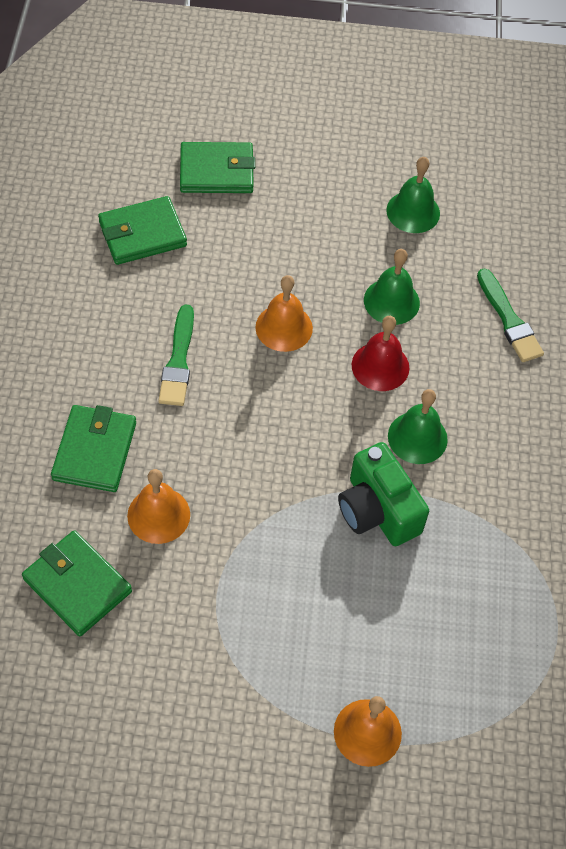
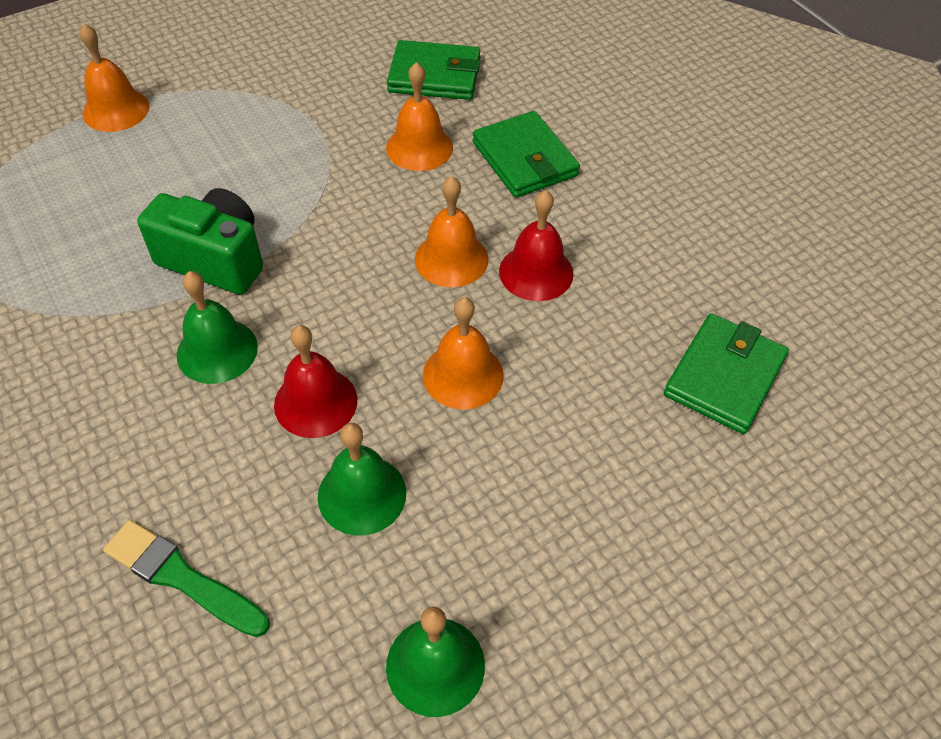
camera: 145 degrees right, 5 degrees down
green brush [158,304,194,406] -> red bell [499,190,574,301]
green wallet [180,142,255,193] -> none
none -> orange bell [415,176,488,287]

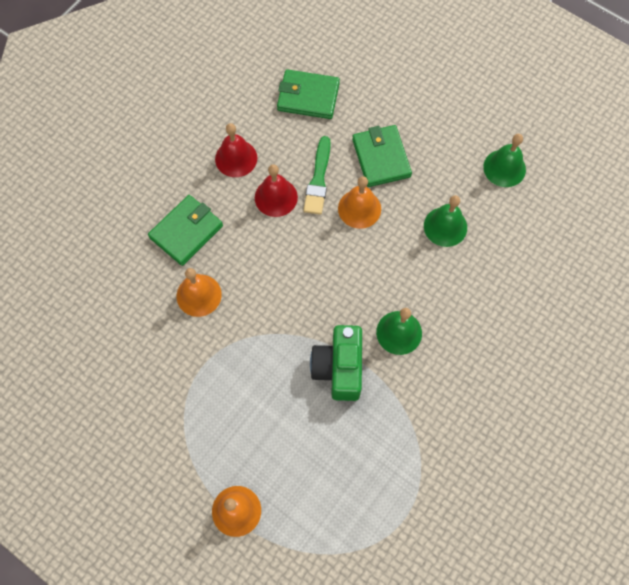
camera: 110 degrees left, 15 degrees up
green brush [103,520,270,637] -> green brush moved to [303,136,331,215]
red bell [274,325,357,438] -> red bell moved to [215,123,257,177]
green wallet [387,40,481,100] -> green wallet moved to [352,125,412,187]
orange bell [415,176,488,287] -> none

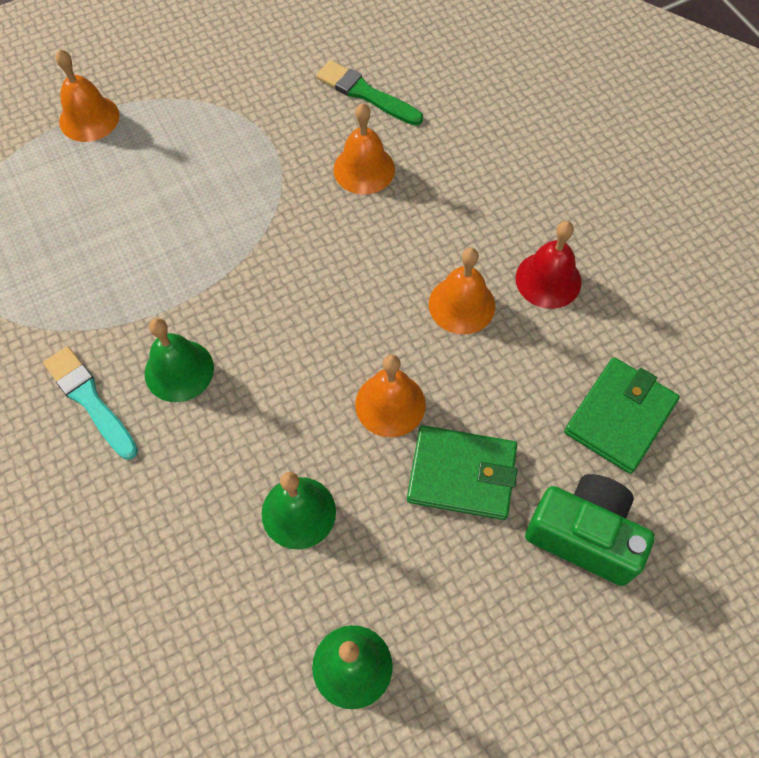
camera: 115 degrees right, 5 degrees down
green wallet [148,195,223,266] -> none
red bell [255,164,298,217] -> orange bell [429,248,495,334]
green brush [303,136,331,215] -> green brush moved to [316,60,423,126]
green camera [310,325,362,401] -> green camera moved to [525,474,655,586]
none -> turquoise brush [43,346,138,460]

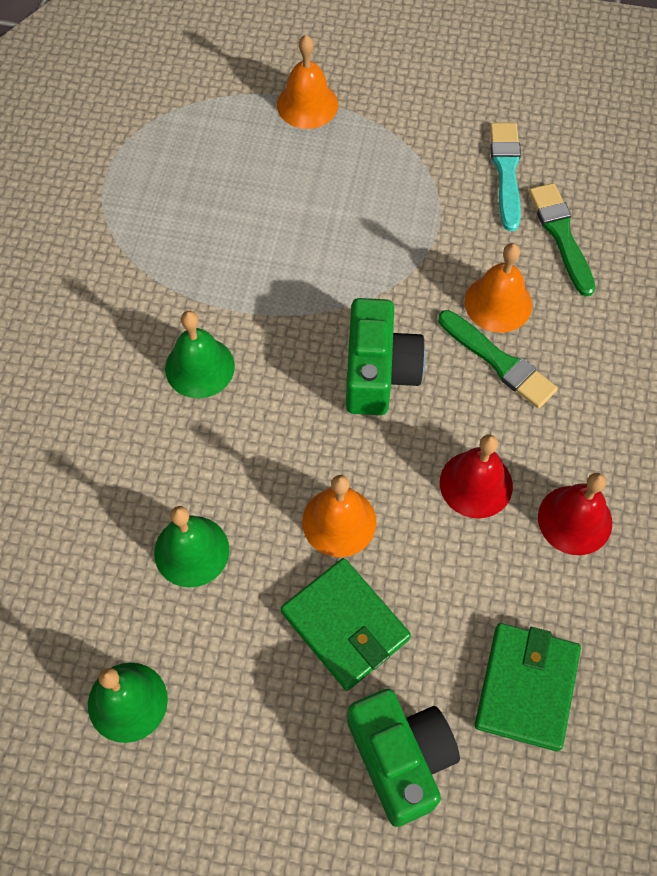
camera: 40 degrees right, 0 degrees up
turquoise brush [43,346,138,460] -> turquoise brush moved to [490,123,521,231]
orange bell [429,248,495,334] -> red bell [440,434,513,518]
green wallet [564,357,680,474] -> green wallet turned 60 degrees counterclockwise [475,623,581,751]
none -> green camera [346,298,426,415]
none -> green brush [438,310,558,408]

